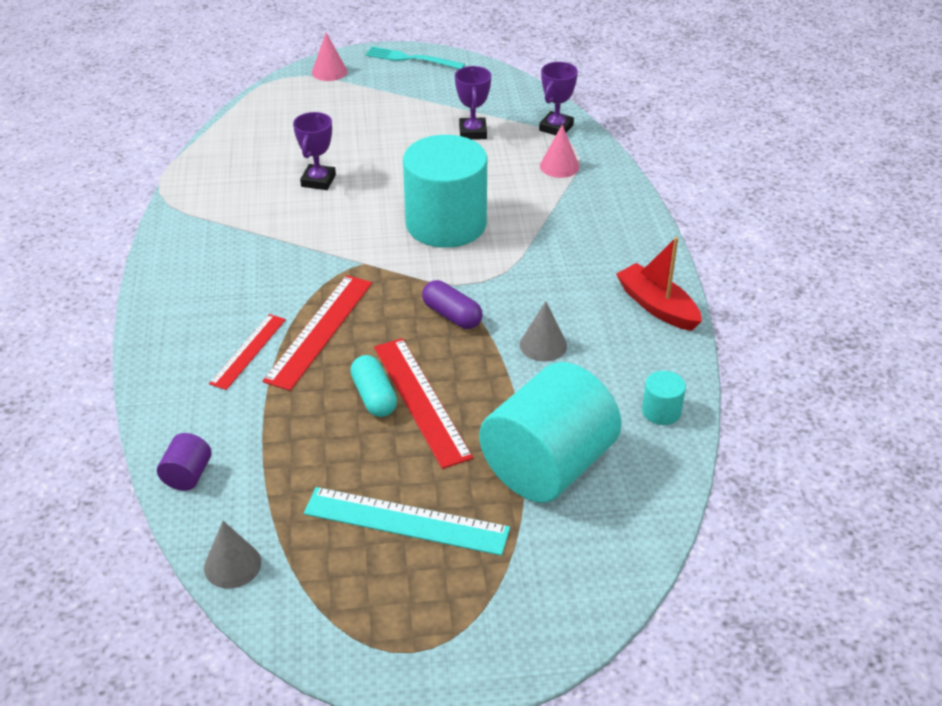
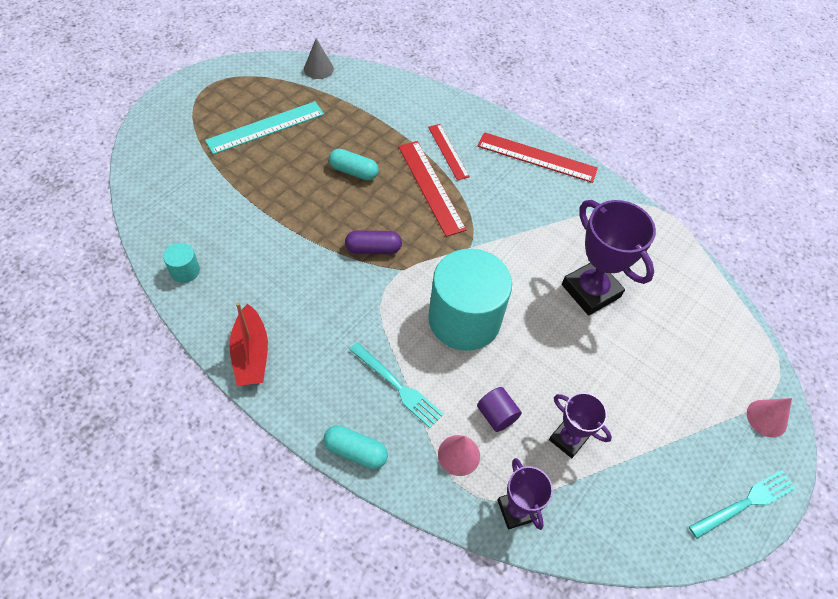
camera: 130 degrees right, 15 degrees up
purple cylinder [157,433,212,491] -> purple cylinder moved to [477,387,522,432]
purple trophy [293,112,336,190] -> purple trophy [562,200,656,315], size x1.71
red ruler [374,338,473,469] -> red ruler moved to [478,132,598,183]
turquoise cylinder [479,362,622,503] -> none
grey cone [520,301,567,362] -> none
red boat [616,237,702,331] -> red boat turned 75 degrees clockwise [229,302,268,386]
none -> turquoise capsule [324,425,388,469]
none -> turquoise fork [349,342,444,428]

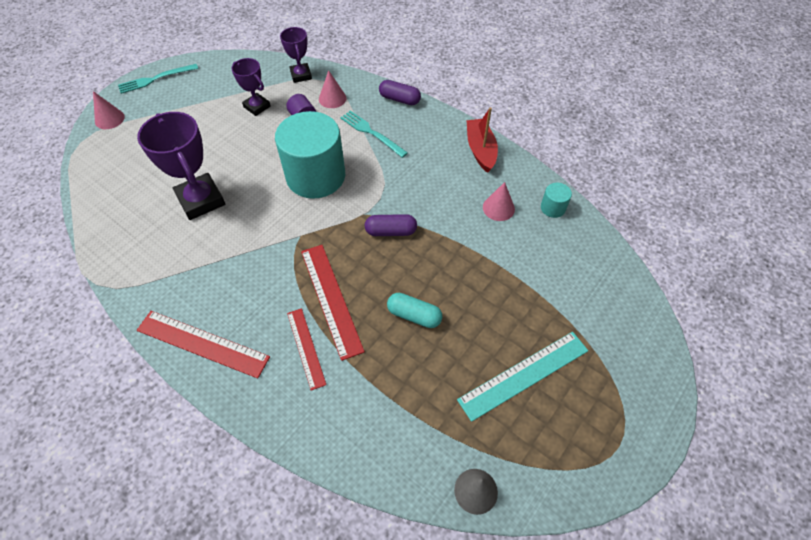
camera: 175 degrees left, 0 degrees up
turquoise capsule [324,425,388,469] -> purple capsule [379,80,421,105]
none -> pink cone [483,182,515,221]

